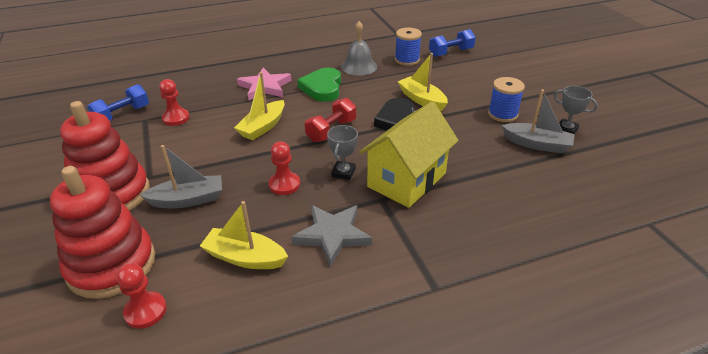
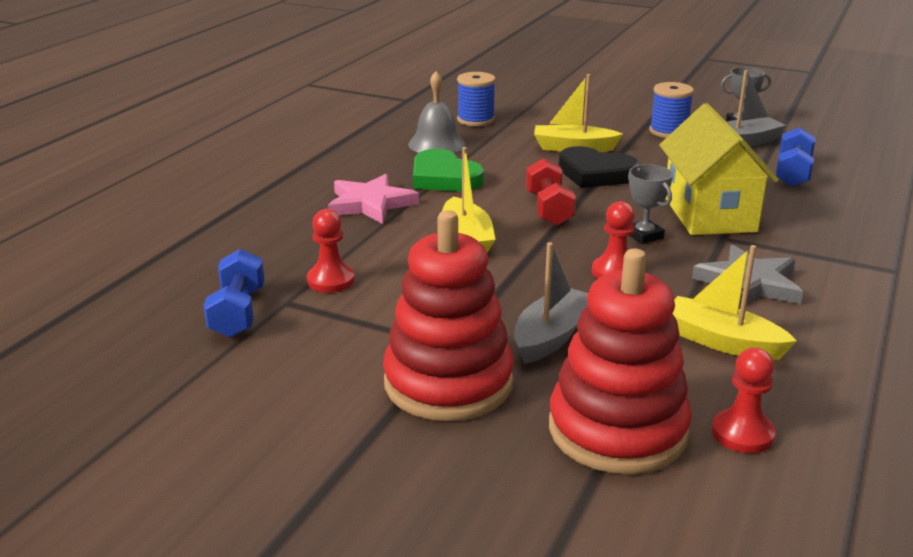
camera: 45 degrees left, 10 degrees down
yellow boat [200,201,288,269] -> yellow boat turned 60 degrees clockwise [673,245,797,360]
blue dumbbell [429,29,476,57] -> blue dumbbell moved to [776,127,816,187]

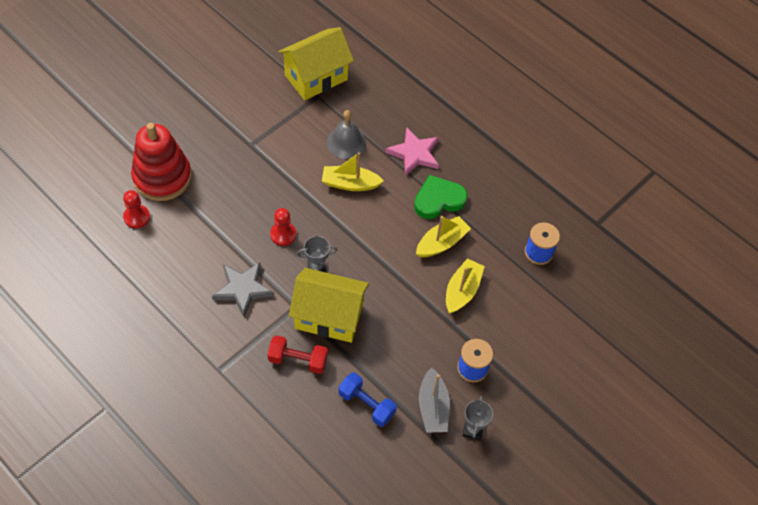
camera: 105 degrees right, 30 degrees up
blue dumbbell [203,249,265,338] -> yellow house [278,27,354,100]
red pawn [307,209,355,293] -> none
red stacking toy [383,210,514,421] -> none
grey bell [408,71,466,153] -> grey bell moved to [327,110,366,159]
grey boat [514,242,588,364] -> none
red dumbbell [526,158,576,226] -> red dumbbell moved to [267,335,328,374]
black heart [558,146,640,188] -> none
yellow boat [673,245,797,360] -> yellow boat moved to [416,216,471,257]

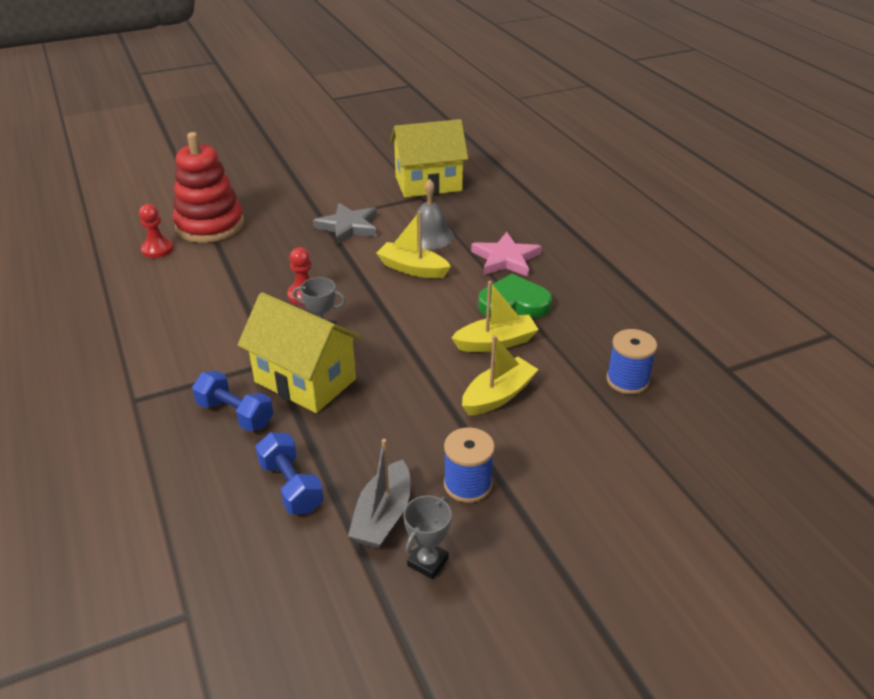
camera: 25 degrees right, 20 degrees down
grey star [212,262,274,317] -> grey star moved to [313,203,377,245]
red dumbbell [267,335,328,374] -> blue dumbbell [192,371,273,431]

